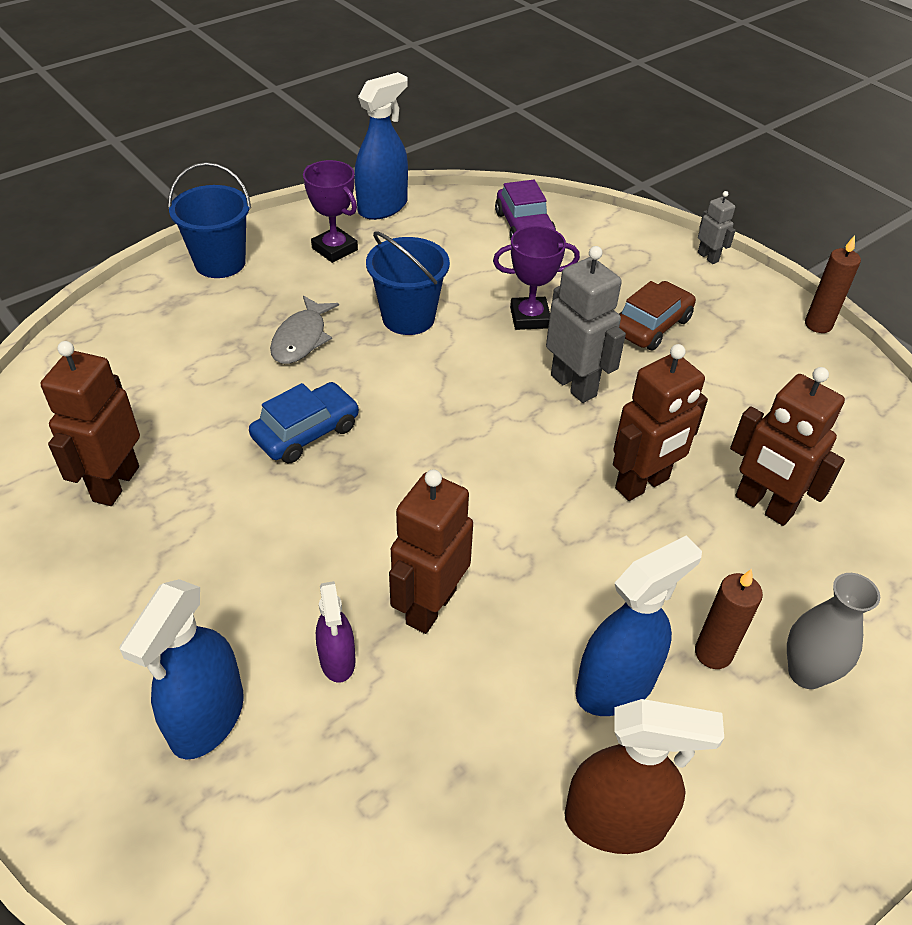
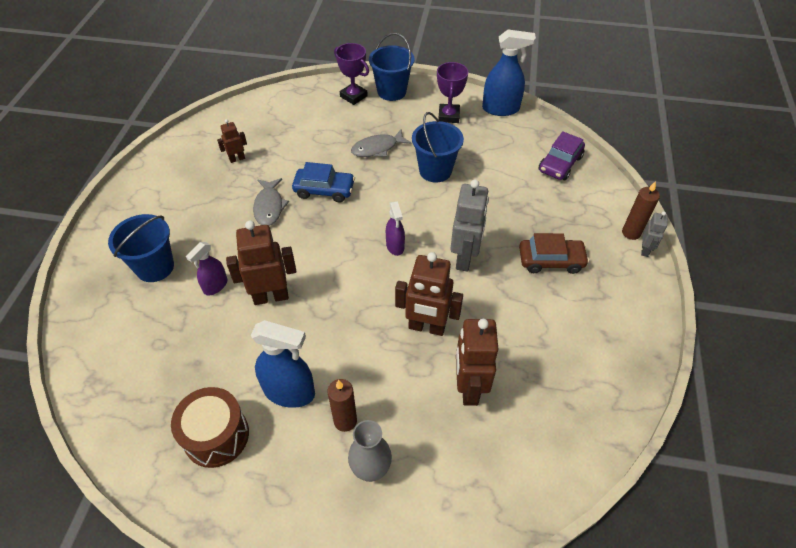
camera: 50 degrees right, 5 degrees up
brown robot [41,341,140,506] -> brown robot [217,119,247,163], size x0.53
blue spray bottle [119,579,244,760] -> blue bucket [108,214,174,282]
purple trophy [493,226,580,330] -> purple trophy moved to [334,43,369,105]
brown spray bottle [565,699,724,854] -> brown drum [171,387,249,468]
brown candle [805,235,861,333] -> brown candle moved to [622,181,660,240]
none -> grey fish [253,178,289,226]
none -> purple spray bottle [386,201,405,256]

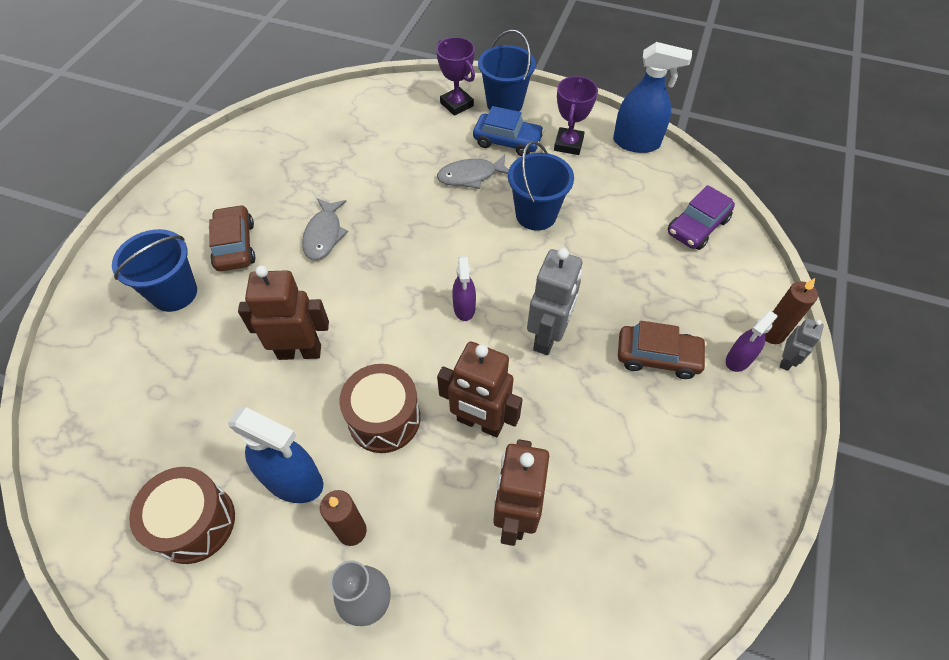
camera: 10 degrees right, 5 degrees up
purple spray bottle [186,242,227,295] -> purple spray bottle moved to [726,311,778,372]
brown robot [217,119,247,163] -> none
blue car [292,162,355,202] -> blue car moved to [473,106,545,156]
none -> brown car [209,205,255,271]
none -> brown drum [339,364,420,453]

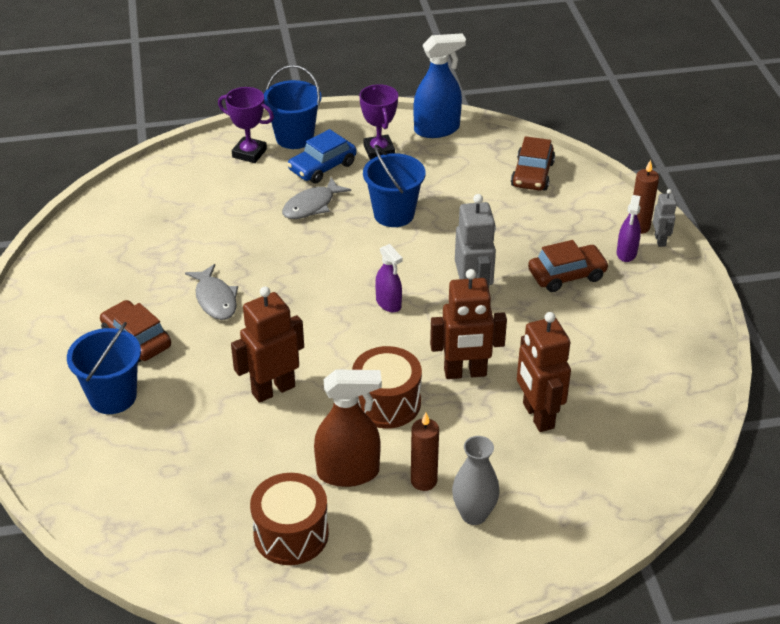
camera: 30 degrees left, 15 degrees down
blue spray bottle [228,407,323,503] -> brown spray bottle [314,369,382,487]
blue car [473,106,545,156] -> blue car turned 150 degrees clockwise [287,129,356,184]
purple car [668,185,735,250] -> brown car [511,136,555,191]

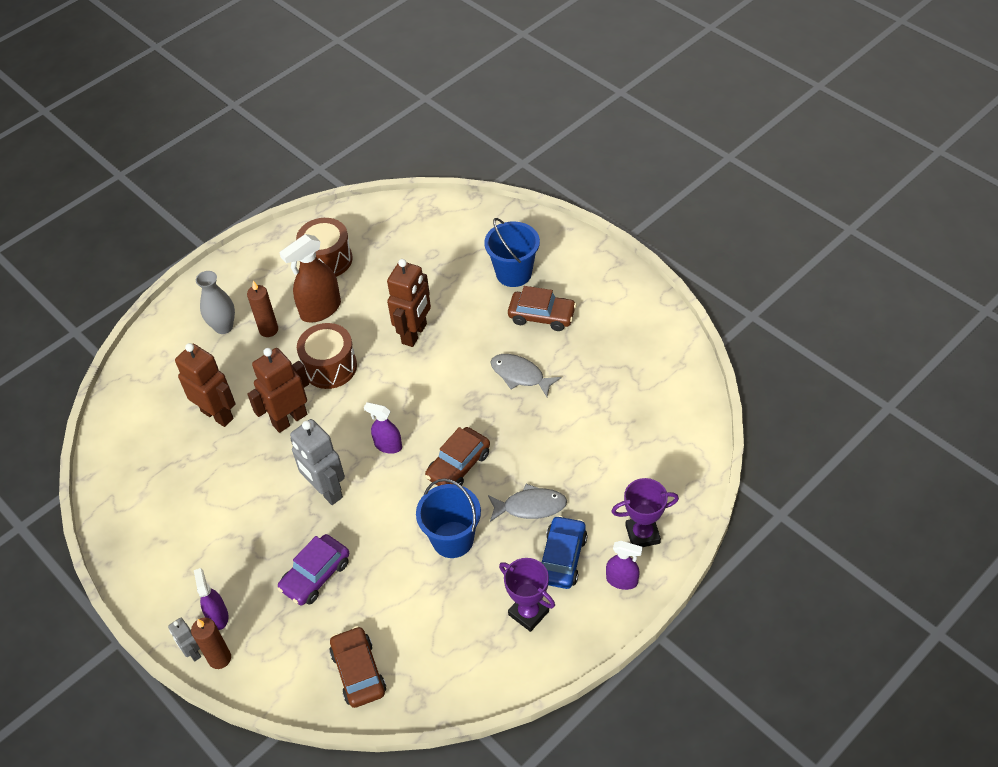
camera: 150 degrees right, 10 degrees up
blue bucket [264,65,321,149] -> purple spray bottle [606,541,643,590]
grey fish [282,177,351,219] -> grey fish turned 75 degrees clockwise [488,484,567,522]
blue spray bottle [413,33,466,138] -> none
brown car [528,240,609,292] -> brown car moved to [425,427,490,486]
none -> purple car [278,534,349,605]

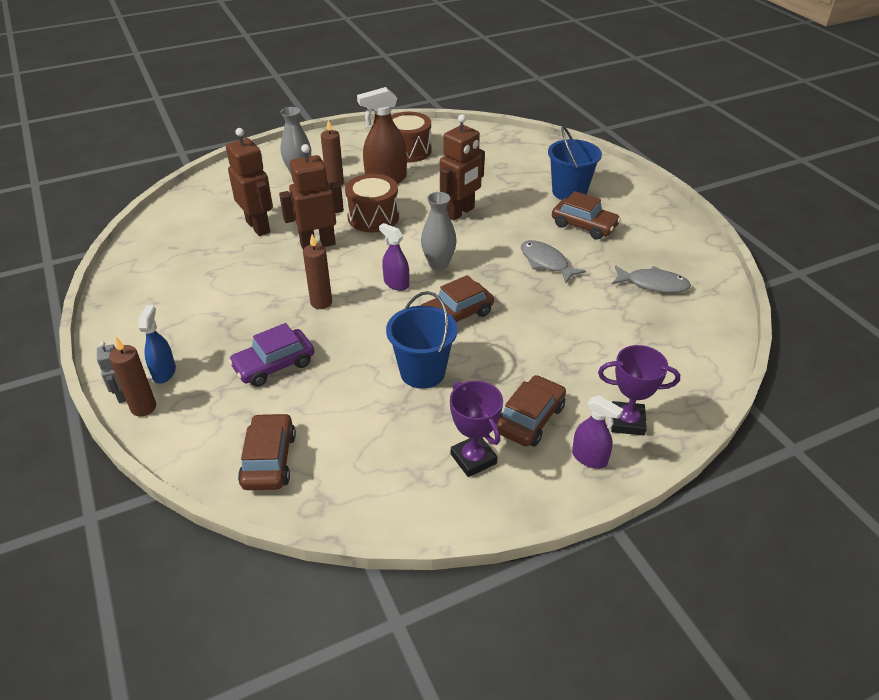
camera: 15 degrees right, 10 degrees down
purple spray bottle [194,568,228,630] -> blue spray bottle [139,305,176,383]
grey robot [290,419,345,505] -> brown candle [303,234,332,309]
grey fish [488,484,567,522] -> grey fish moved to [612,265,691,293]
blue car [542,515,587,589] -> brown car [497,375,566,447]
none -> grey vase [421,192,456,270]

